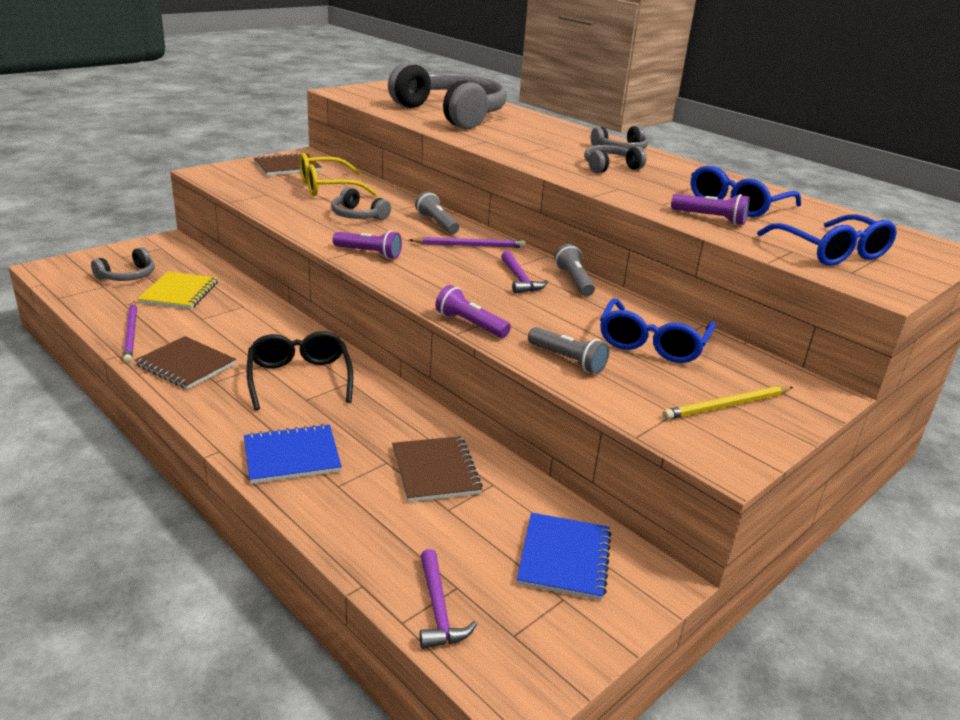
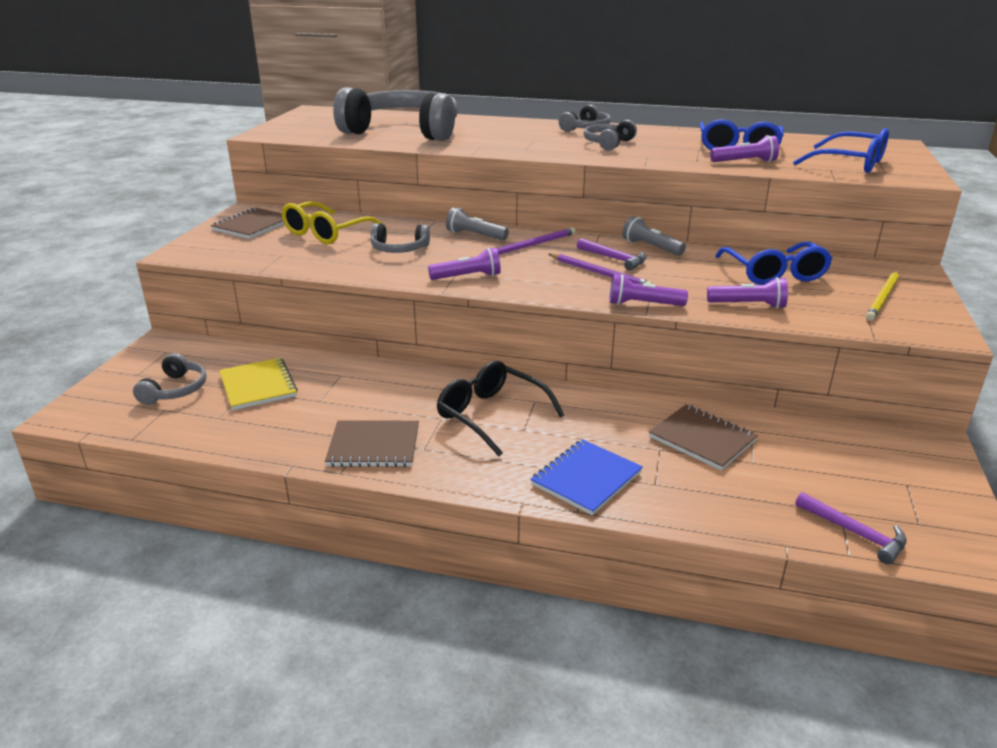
camera: 30 degrees left, 0 degrees up
purple pencil [123,301,137,363] -> purple pencil moved to [549,253,653,284]
blue notebook [517,513,612,600] -> none
grey flashlight [528,327,609,374] -> purple flashlight [707,277,788,309]

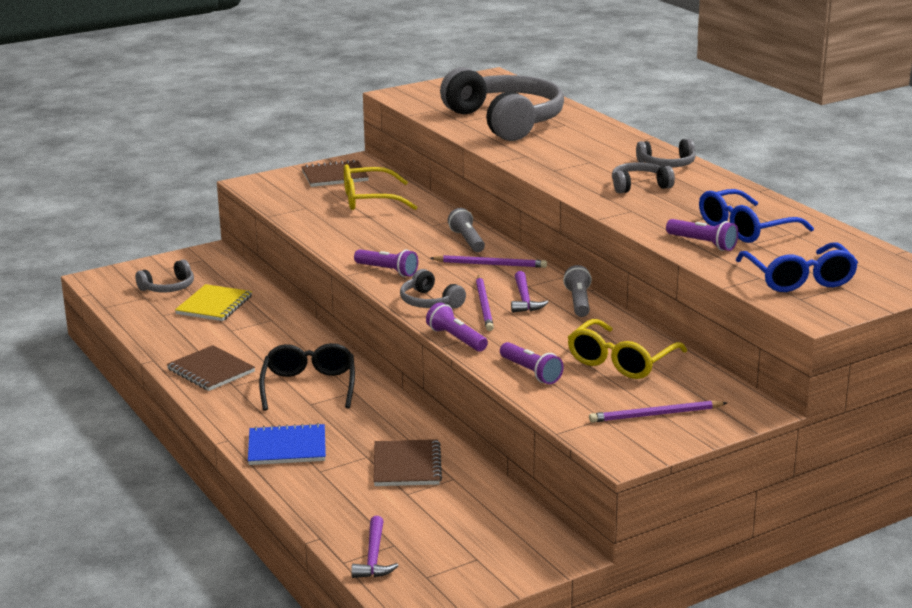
camera: 45 degrees right, 5 degrees down
grey headphones [371,223,430,253] -> grey headphones moved to [400,269,466,309]
blue glasses [715,242,833,285] -> yellow glasses [567,319,687,379]
yellow pencil [866,271,899,321] -> purple pencil [589,400,727,423]

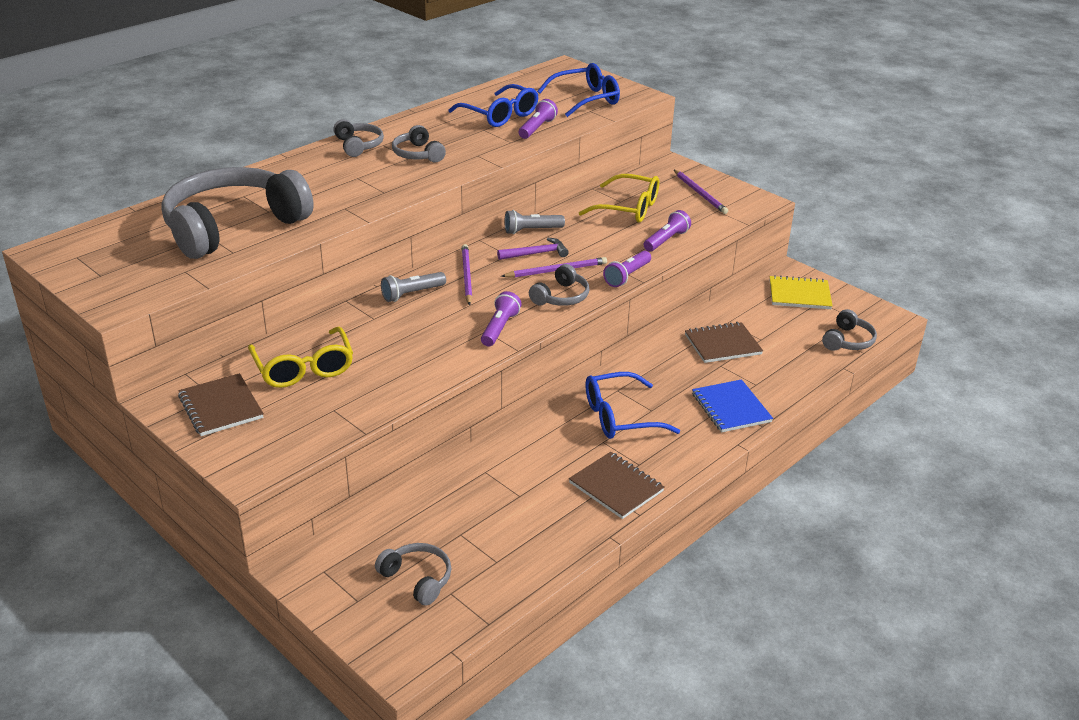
camera: 105 degrees left, 10 degrees up
brown notebook [167,345,255,391] -> brown notebook turned 75 degrees counterclockwise [569,452,665,519]
yellow notebook [175,284,252,321] -> yellow notebook moved to [770,275,833,309]
black glasses [259,343,355,411] -> blue glasses [585,372,680,439]
purple hammer [351,516,398,578] -> grey headphones [822,309,877,351]

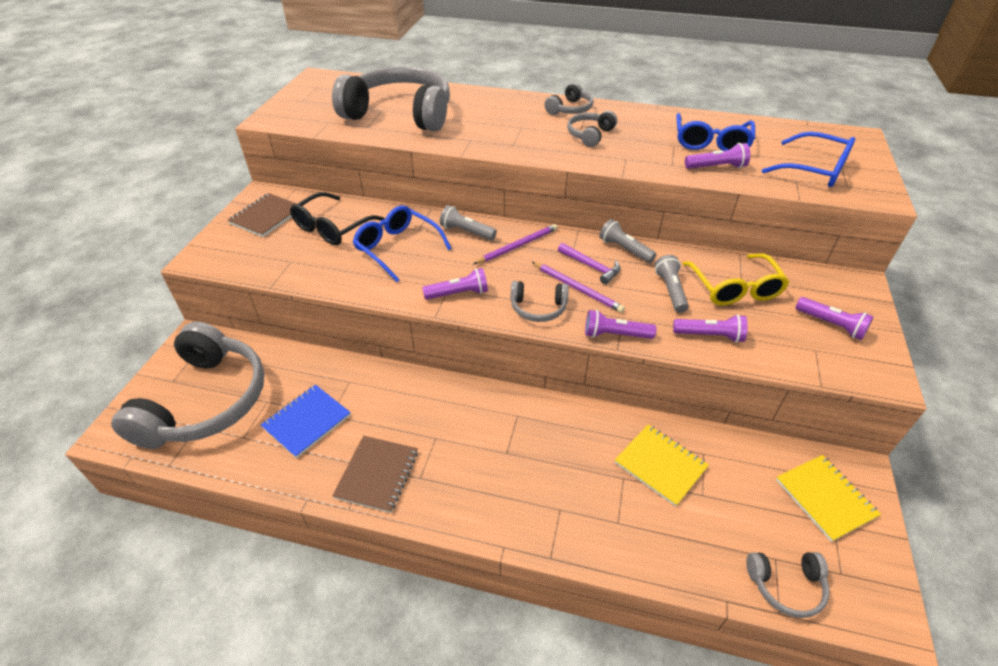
camera: 60 degrees right, 10 degrees up
yellow glasses [248,327,353,388] -> black glasses [290,192,385,245]
grey headphones [375,543,452,606] -> grey headphones [111,322,264,449], size x2.28
blue glasses [585,372,680,439] -> blue glasses moved to [353,206,452,282]
purple pencil [674,170,728,214] -> purple flashlight [796,297,874,340]
brown notebook [685,322,763,363] -> yellow notebook [615,425,709,507]
blue notebook [692,379,773,432] -> blue notebook moved to [261,385,351,458]
none -> grey flashlight [655,255,689,313]

